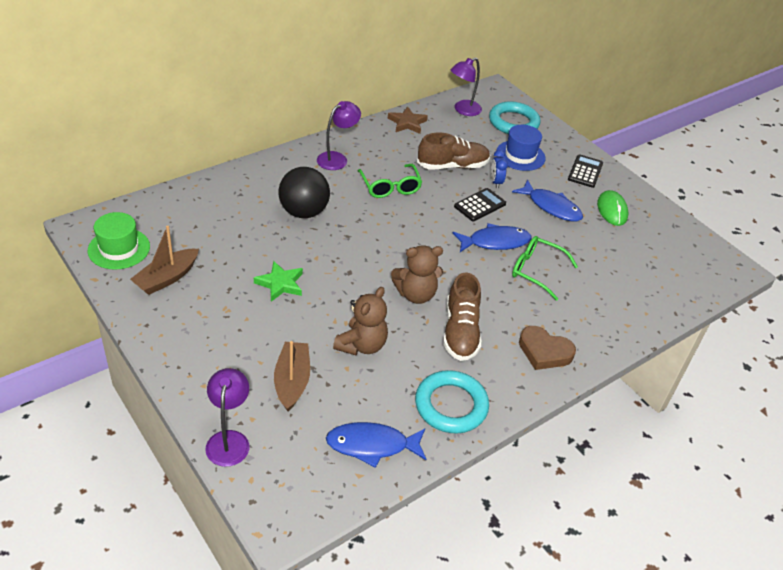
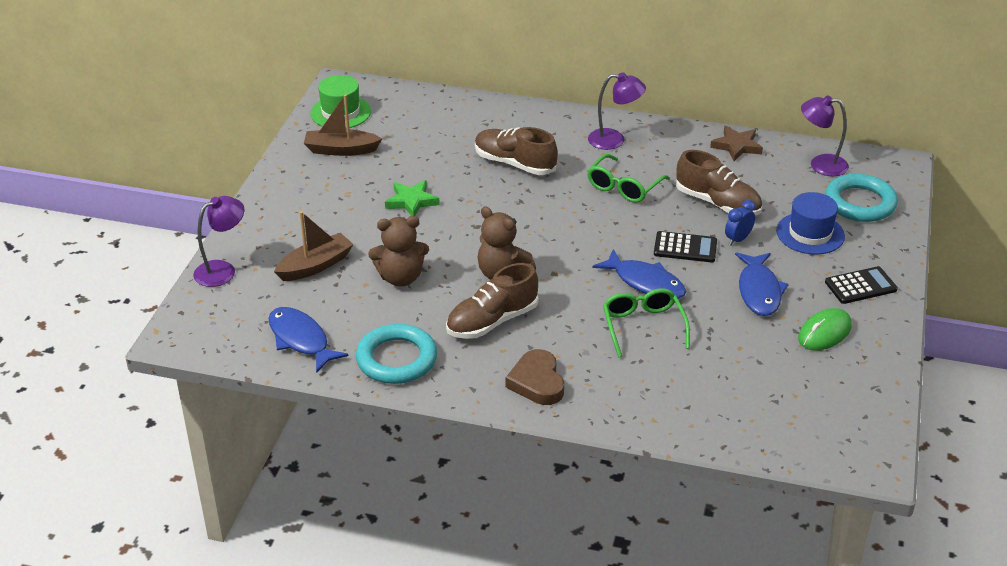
camera: 55 degrees right, 5 degrees down
black ball [279,167,330,218] -> brown shoe [475,127,558,175]

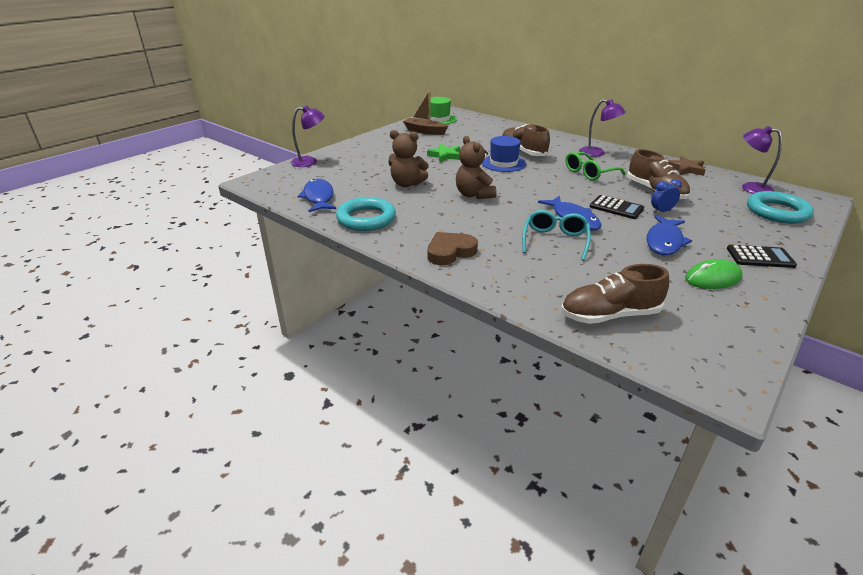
camera: 25 degrees right, 5 degrees down
brown boat [274,211,354,281] -> none
brown shoe [446,263,539,339] -> brown shoe moved to [561,264,669,324]
brown heart [506,349,564,405] -> brown heart turned 45 degrees clockwise [428,232,478,265]
green glasses [603,288,690,357] -> turquoise glasses [522,210,591,261]
blue hat [776,192,845,255] -> blue hat moved to [482,136,526,172]

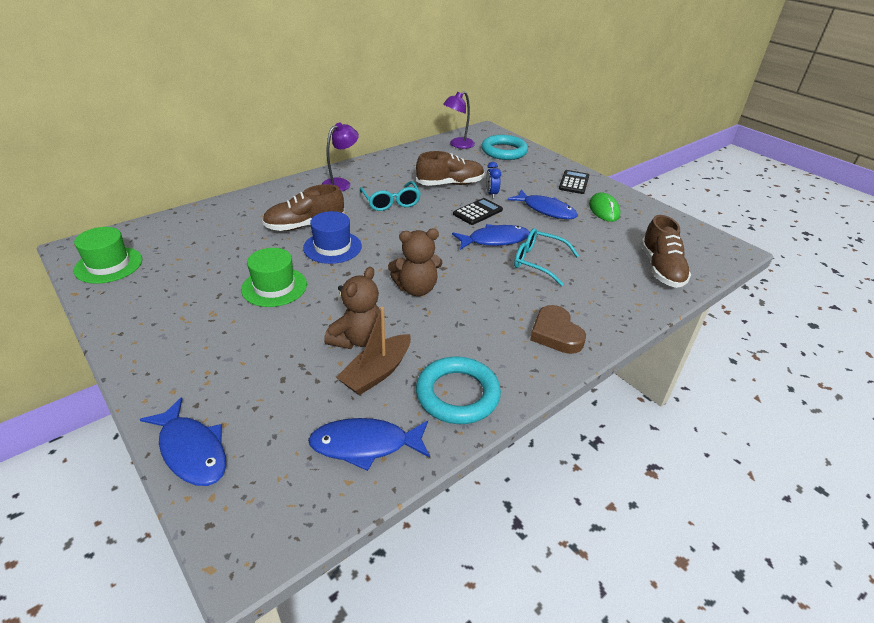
camera: 80 degrees left, 5 degrees up
purple lamp [291,105,325,167] -> blue fish [139,397,226,486]
brown boat [403,91,448,135] -> brown boat moved to [336,307,411,395]
green star [427,144,460,162] -> green hat [241,248,307,307]
green glasses [565,152,626,181] -> turquoise glasses [360,181,421,211]
brown star [668,156,705,176] -> none

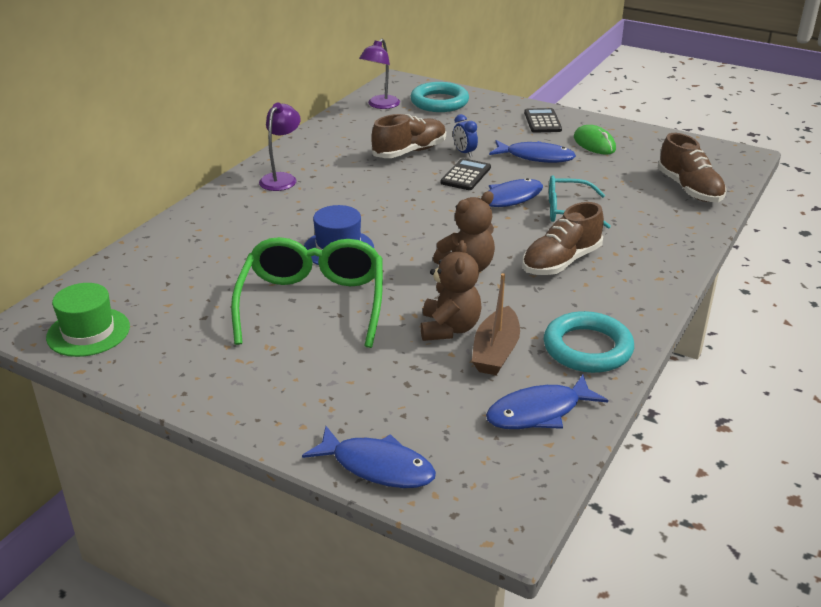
camera: 20 degrees left, 5 degrees down
green hat [241,248,307,307] -> green glasses [231,237,383,348]
brown shoe [262,184,345,231] -> brown shoe moved to [522,202,604,275]
turquoise glasses [360,181,421,211] -> none
brown heart [530,305,586,354] -> none

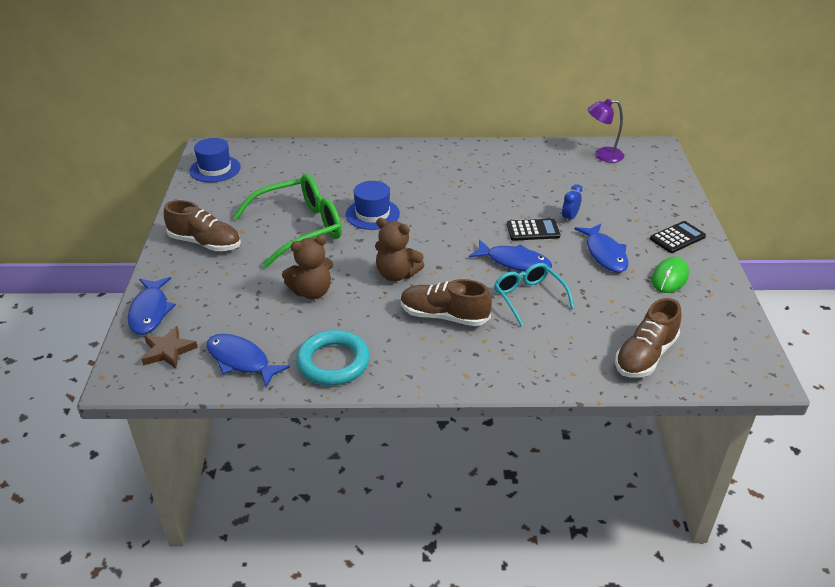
camera: 60 degrees right, 5 degrees up
green hat [46,283,130,357] -> blue hat [189,138,241,183]
purple lamp [259,103,301,191] -> none
brown shoe [371,114,446,158] -> brown shoe moved to [163,200,241,251]
turquoise ring [410,82,469,112] -> none
brown boat [472,273,520,375] -> none
none -> brown star [141,326,198,369]

